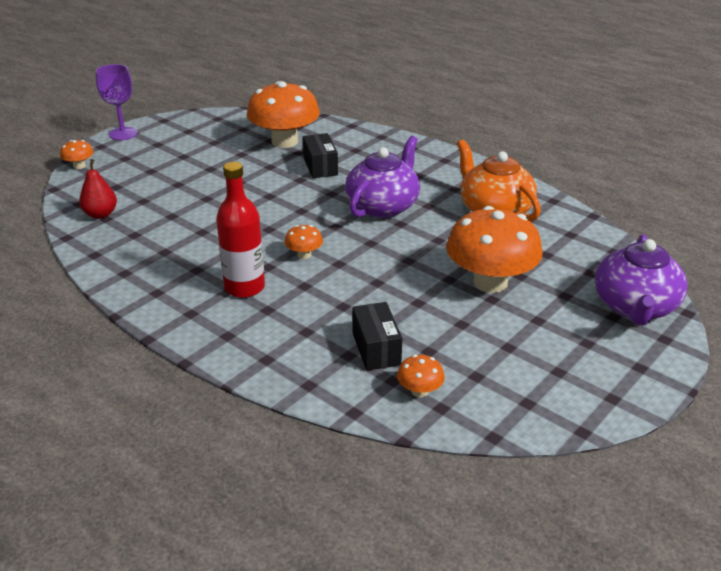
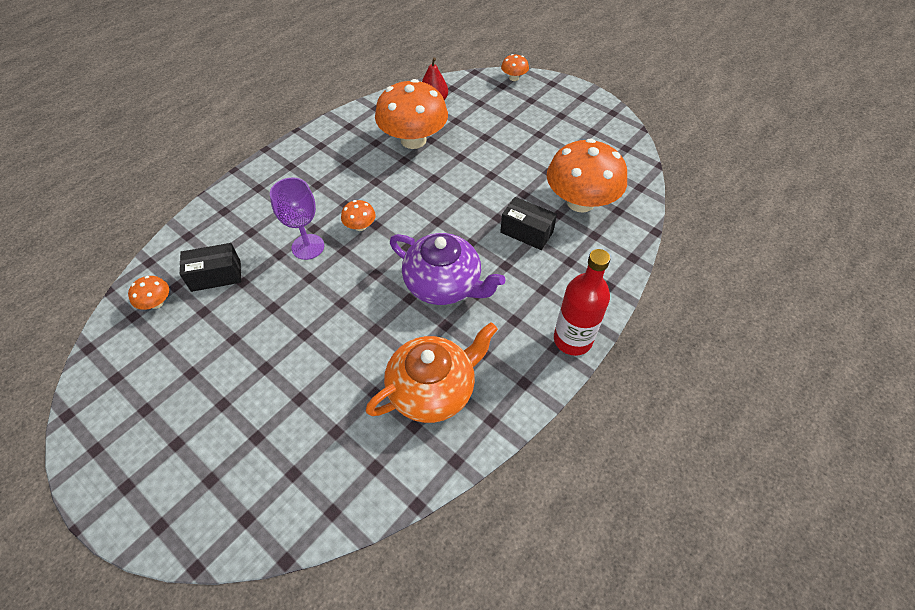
camera: 90 degrees right, 20 degrees up
purple goblet [96,64,138,140] -> purple goblet moved to [270,177,324,260]
red bottle [216,162,265,298] -> red bottle moved to [554,249,610,356]
black box [303,133,338,178] -> black box turned 45 degrees clockwise [500,197,557,250]
orange mushroom [446,206,543,293] -> orange mushroom moved to [375,79,448,149]
purple teapot [595,234,688,326] -> none

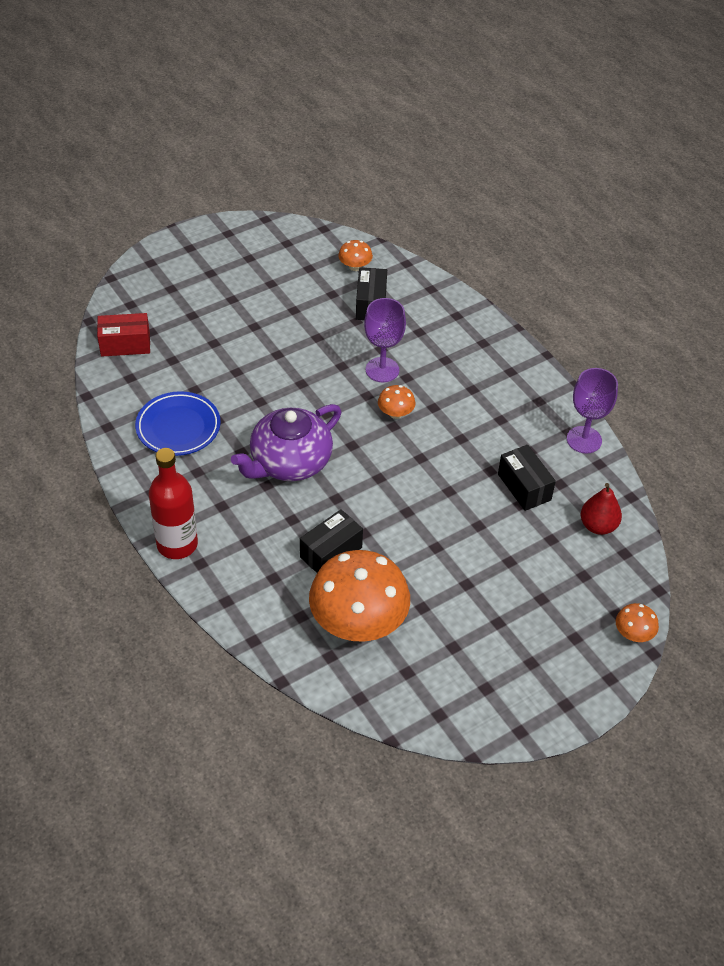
camera: 105 degrees right, 5 degrees down
orange teapot [366,322,498,423] -> blue plate [135,391,221,456]
orange mushroom [375,79,448,149] -> black box [498,445,556,511]
none -> red box [97,313,150,357]
none -> purple goblet [567,368,618,454]

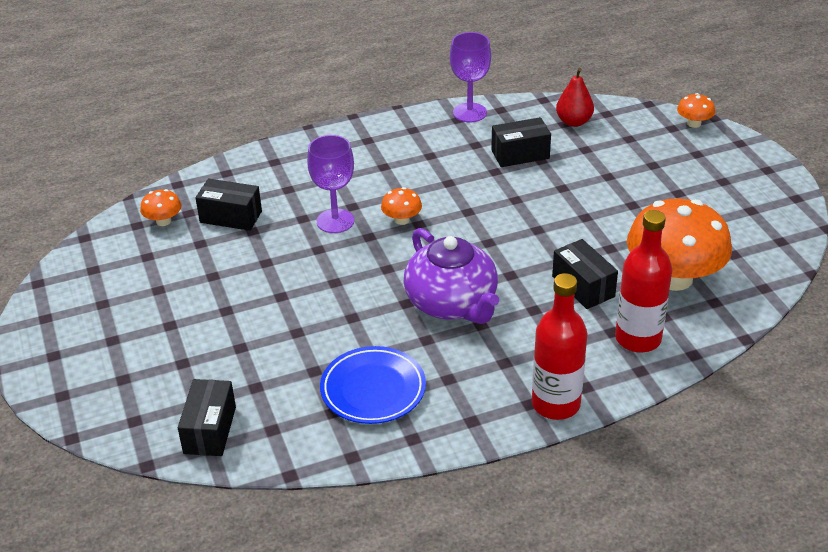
camera: 75 degrees left, 10 degrees down
red box [97,313,150,357] -> black box [178,379,236,456]
none -> red bottle [615,210,672,352]

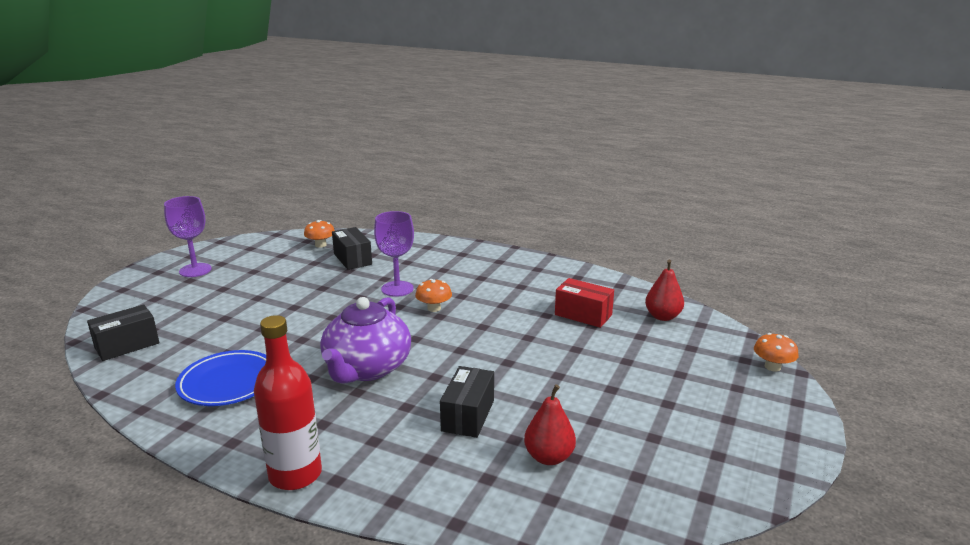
camera: 45 degrees right, 15 degrees down
purple goblet [450,32,491,123] -> purple goblet moved to [164,196,212,277]
black box [491,117,551,167] -> red box [555,278,614,328]
red bottle [615,210,672,352] -> none
orange mushroom [627,199,732,291] -> red pear [524,384,576,465]

